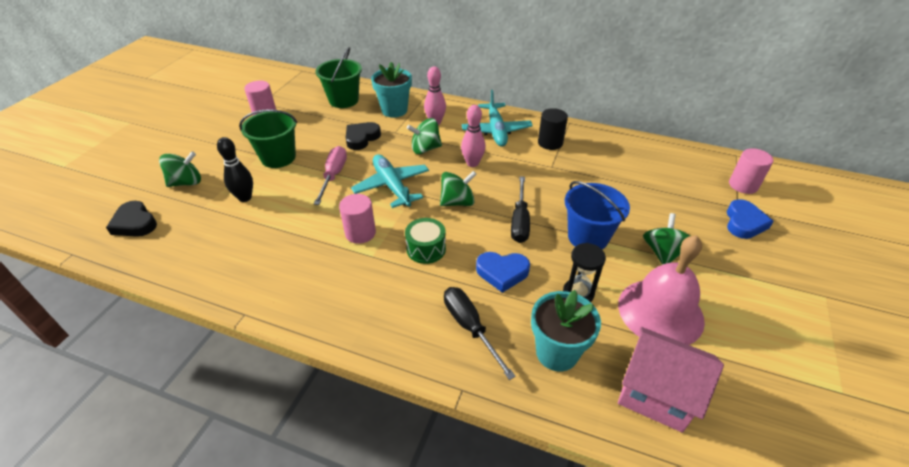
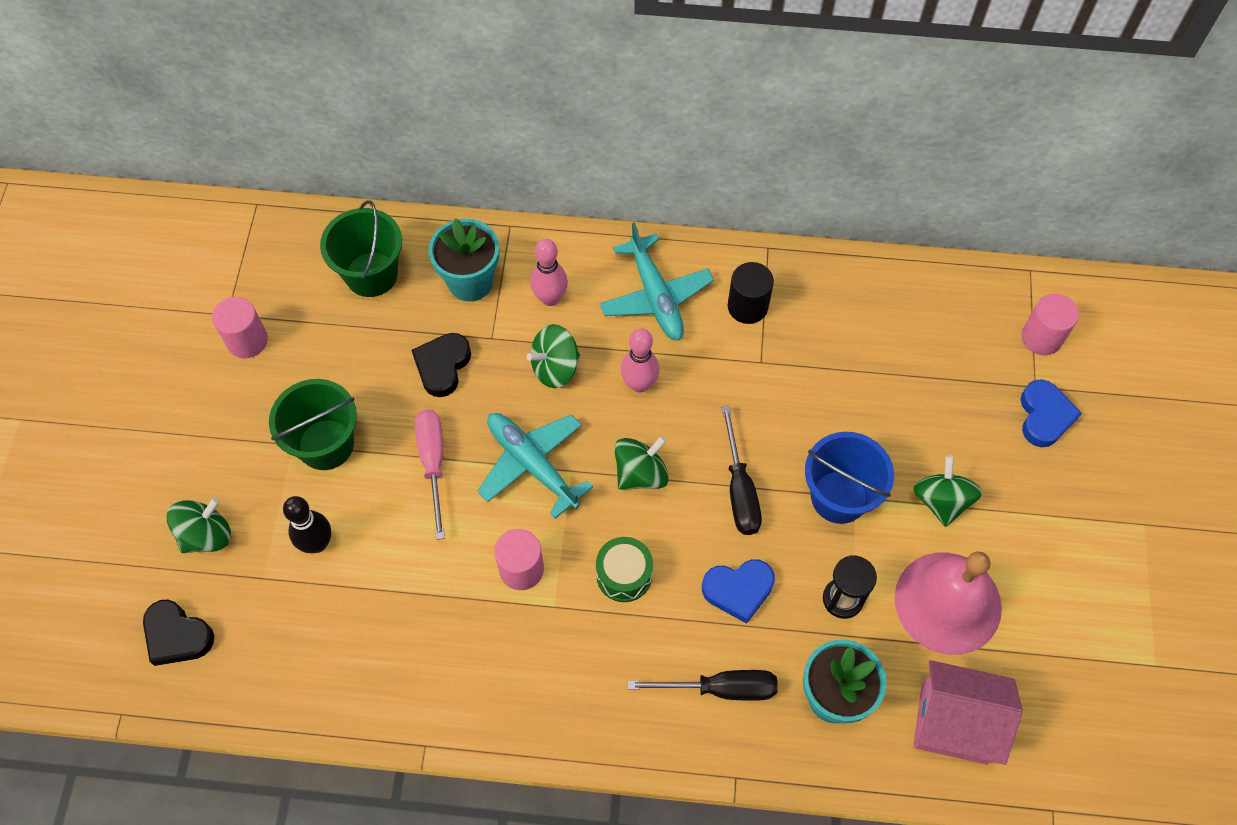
camera: 15 degrees left, 20 degrees up
black screwdriver [444,287,516,380] -> black screwdriver turned 135 degrees clockwise [627,670,778,701]

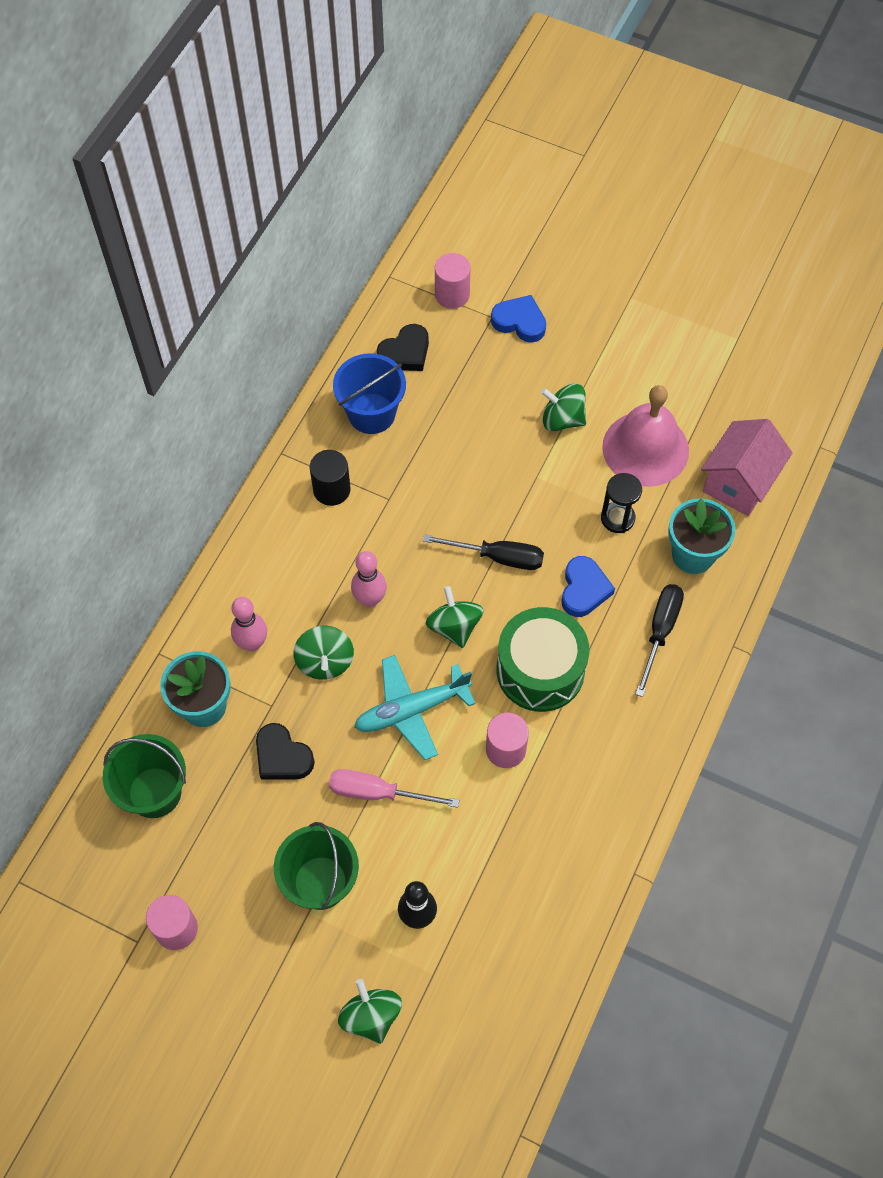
camera: 70 degrees left, 0 degrees up
black heart [143,599,214,666] -> black heart moved to [377,324,429,371]
green drum [596,537,653,602] -> green drum [497,607,589,712], size x1.79
turquoise plane [599,223,714,340] -> none
blue bucket [805,432,894,524] -> blue bucket moved to [333,353,406,434]

